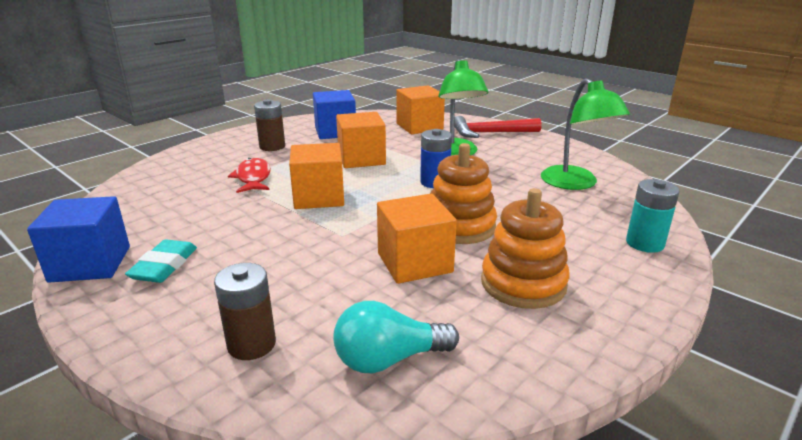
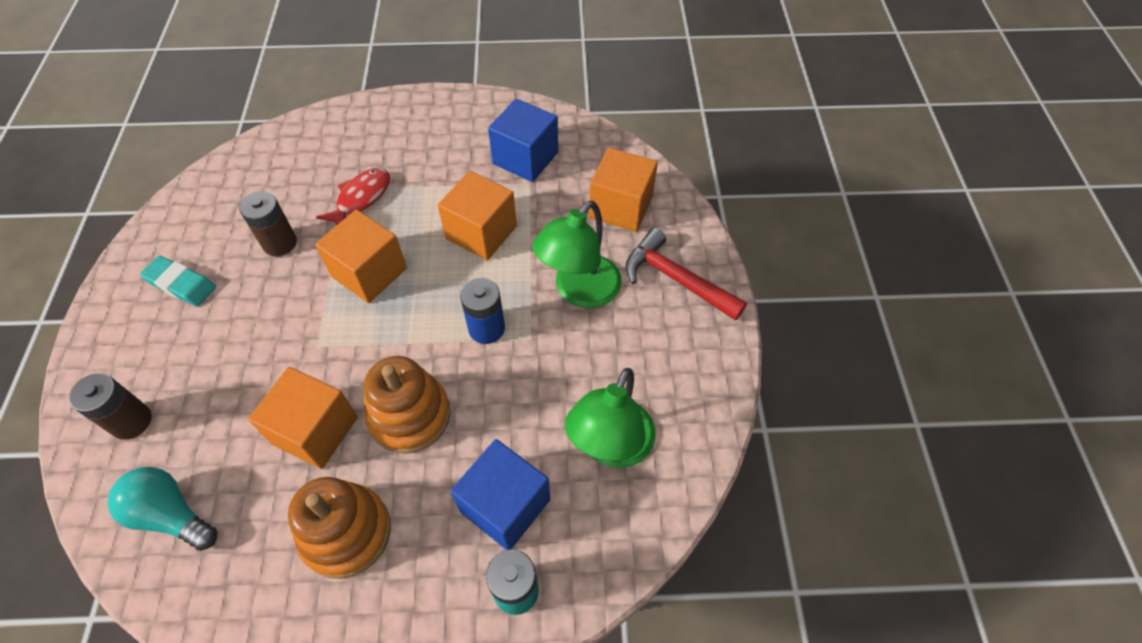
camera: 45 degrees right, 30 degrees up
blue cube [27,196,130,283] -> blue cube moved to [450,439,550,550]
turquoise eraser [125,239,197,283] -> turquoise eraser turned 60 degrees clockwise [140,256,216,307]
brown battery [254,99,285,151] -> brown battery moved to [239,191,297,256]

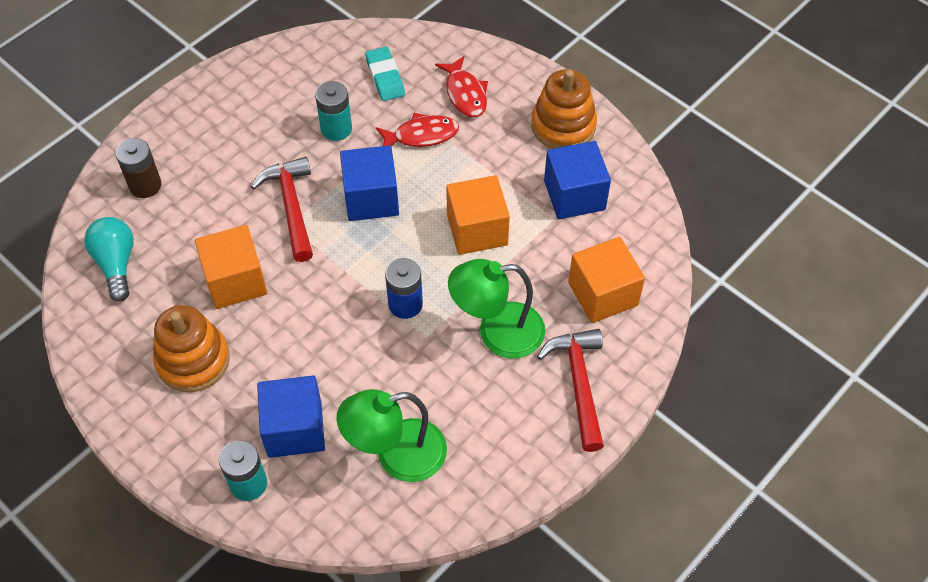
camera: 45 degrees right, 0 degrees up
turquoise eraser [140,256,216,307] -> turquoise eraser moved to [365,47,405,101]
brown battery [239,191,297,256] -> turquoise battery [315,81,352,141]
orange cube [315,210,407,303] -> blue cube [340,145,399,221]
orange stacking toy [364,356,451,454] -> orange stacking toy moved to [531,69,597,149]
none -> red hammer [251,157,313,262]
none -> red fish [435,56,488,117]

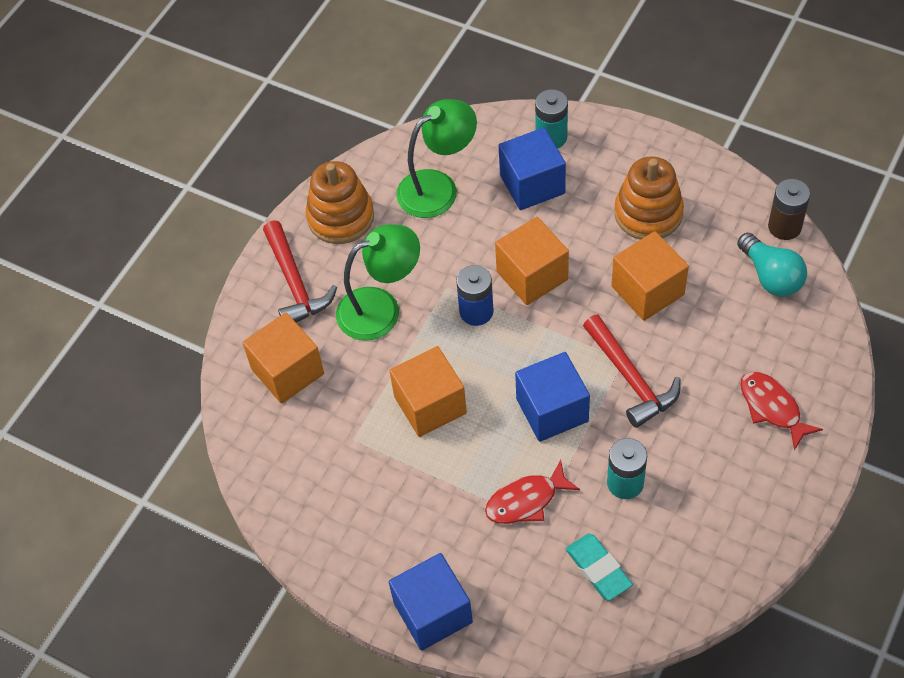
camera: 170 degrees right, 0 degrees up
brown battery [116,138,162,198] -> brown battery moved to [768,179,810,240]
red fish [435,56,488,117] -> red fish moved to [740,372,823,451]
orange stacking toy [531,69,597,149] -> orange stacking toy moved to [306,161,374,244]
blue cube [544,141,611,219] -> blue cube moved to [389,553,473,651]
none -> orange cube [495,217,569,305]

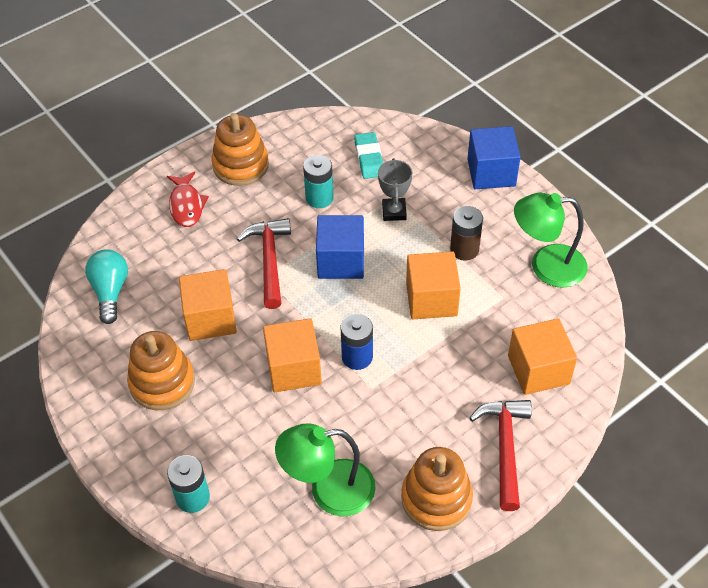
camera: 160 degrees left, 5 degrees down
green lamp [336,224,420,341] -> green lamp moved to [514,193,587,288]
red fish [485,460,580,524] -> grey trophy [378,158,412,221]
blue cube [499,128,566,210] -> none
brown battery [768,179,810,240] -> brown battery moved to [450,206,483,261]
none -> orange stacking toy [211,113,269,186]

